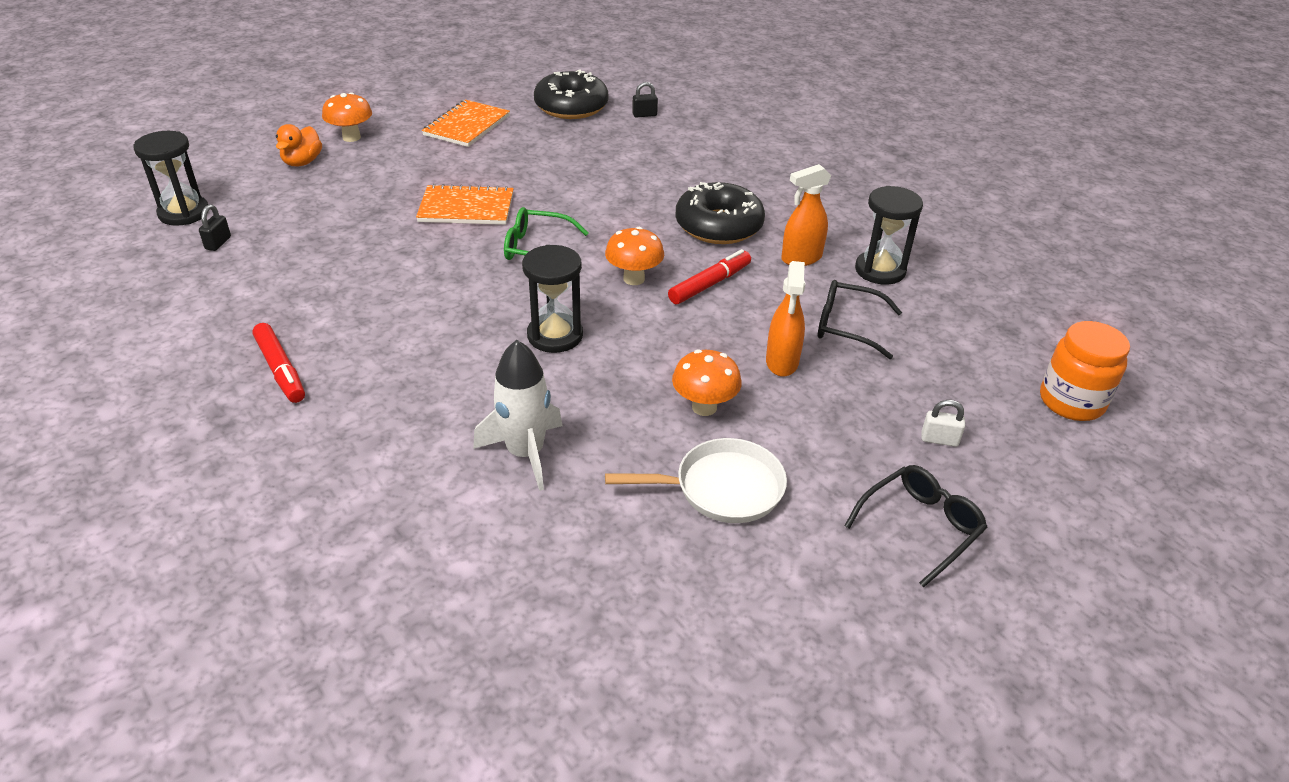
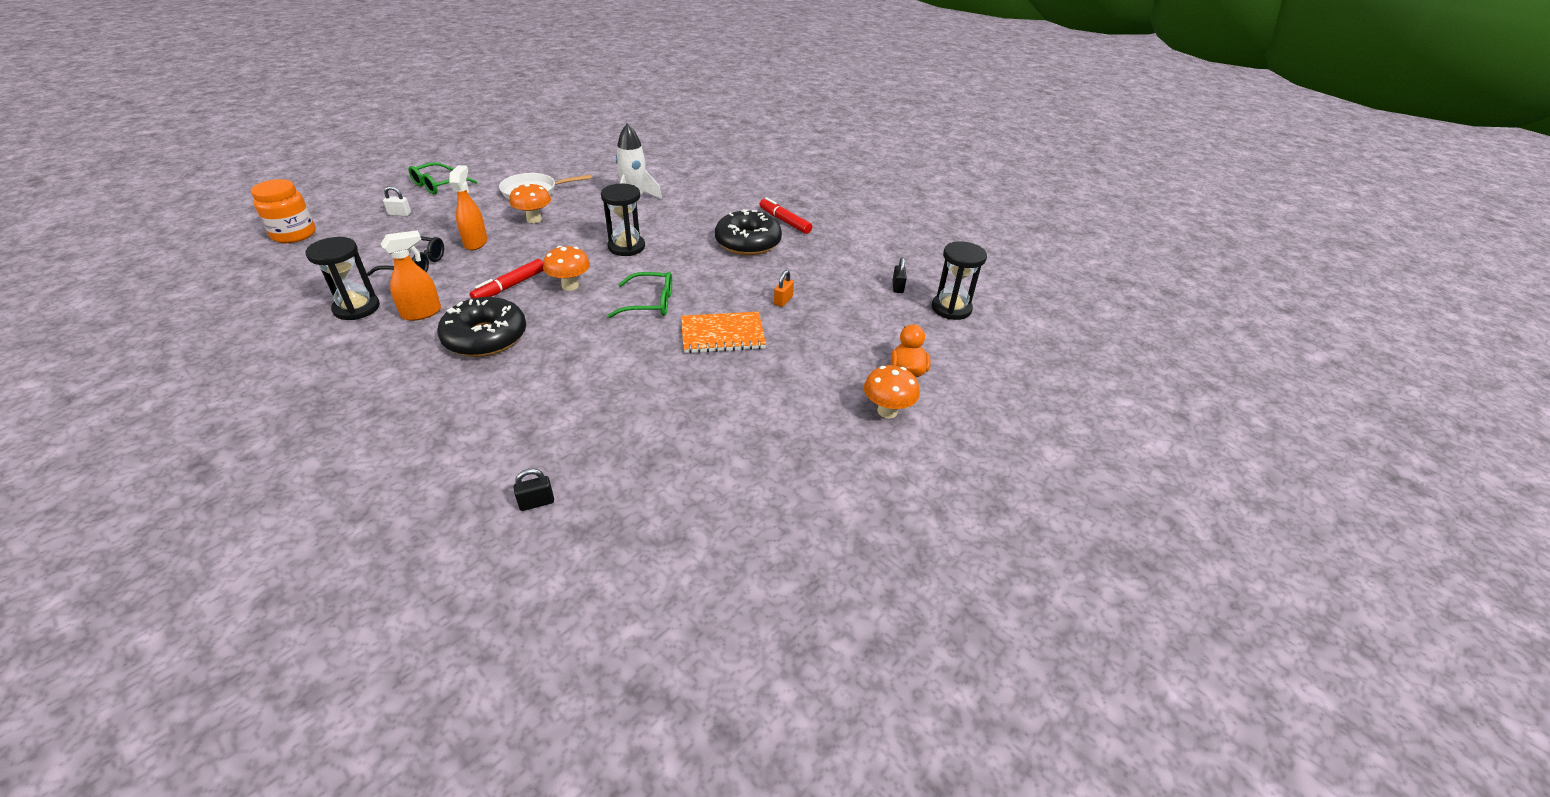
camera: 170 degrees right, 0 degrees up
orange notebook [422,100,510,147] -> none
black donut [534,69,609,119] -> black donut moved to [715,209,782,255]
black glasses [844,465,987,587] -> green glasses [408,162,477,194]
none -> orange padlock [774,270,794,307]

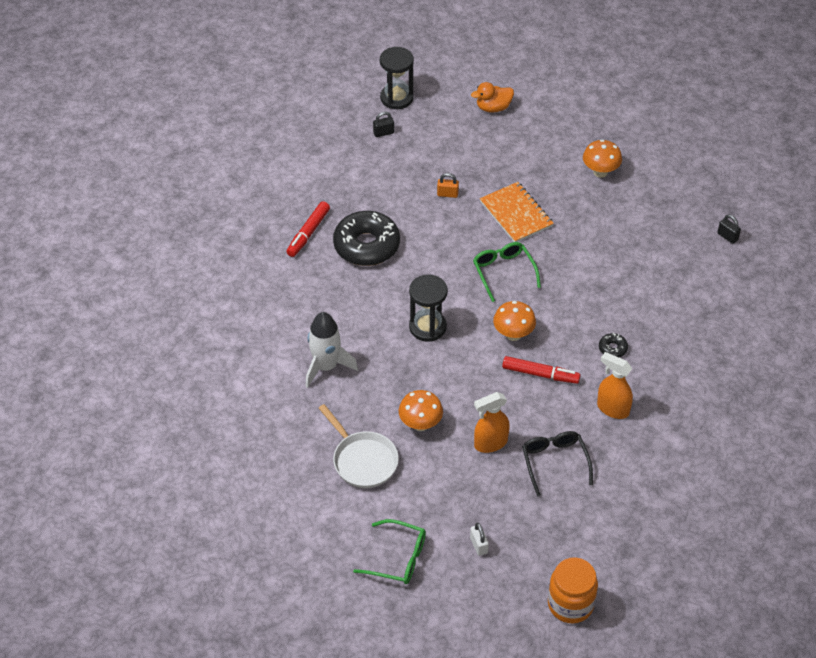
camera: 110 degrees left, 10 degrees up
black hourglass [306,237,380,320] -> none
black donut [438,297,526,357] -> black donut [599,333,628,357], size x0.42
orange mushroom [864,365,920,418] -> orange mushroom moved to [583,139,622,178]

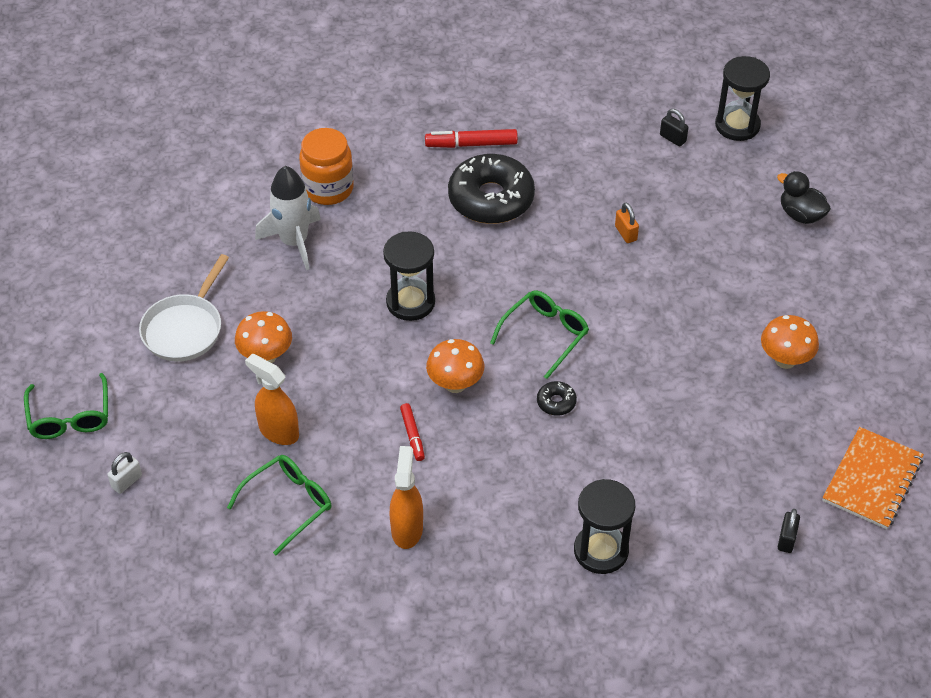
camera: 60 degrees right, 0 degrees up
orange duck [471,82,514,113] -> black duck [777,171,831,224]
orange notebook [480,182,554,242] -> orange notebook moved to [822,427,924,529]
red marker [502,356,580,384] -> red marker [400,403,425,461], size x0.63
black glasses [522,431,593,496] -> green glasses [227,455,331,555]
orange jar [548,557,598,623] -> orange jar moved to [299,128,354,205]
black donut [599,333,628,357] -> black donut moved to [537,381,577,416]
none -> black hourglass [574,479,635,574]

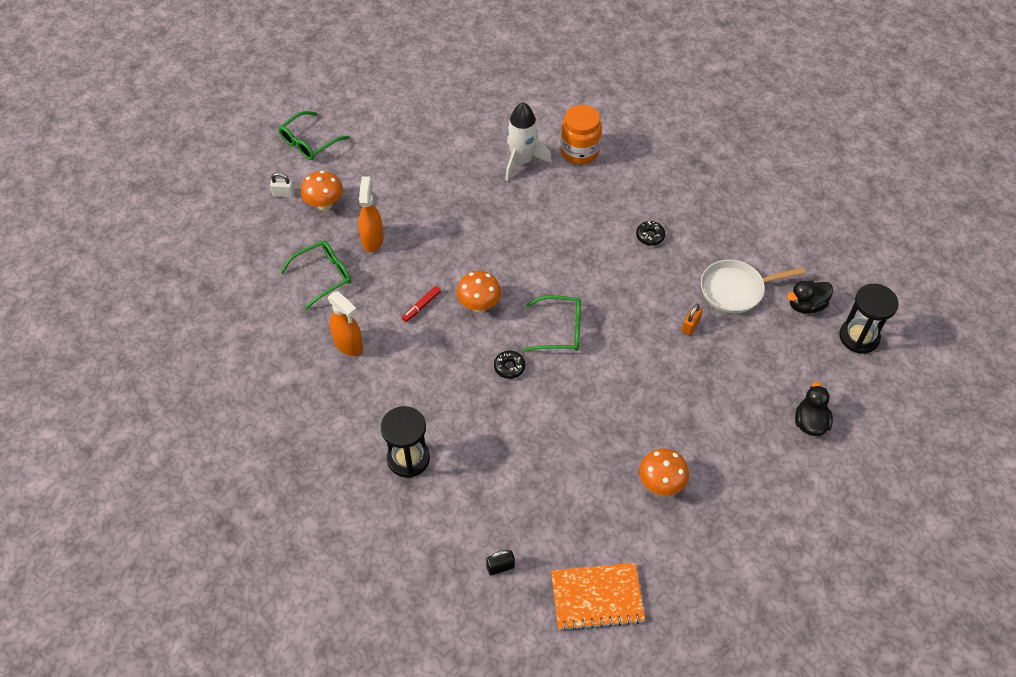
camera: 55 degrees right, 5 degrees up
white pan [139,254,229,362] -> white pan moved to [701,260,806,314]
green glasses [227,455,331,555] -> green glasses turned 45 degrees counterclockwise [280,241,351,309]
orange mushroom [235,311,292,363] -> orange mushroom moved to [301,171,343,211]
black hourglass [383,231,435,321] -> none
orange spray bottle [390,446,423,549] -> orange spray bottle turned 75 degrees clockwise [328,291,363,356]
red marker [425,129,518,148] -> none
black donut [448,154,535,224] -> black donut [636,221,665,246], size x0.42
black padlock [660,109,689,146] -> black duck [787,281,833,313]

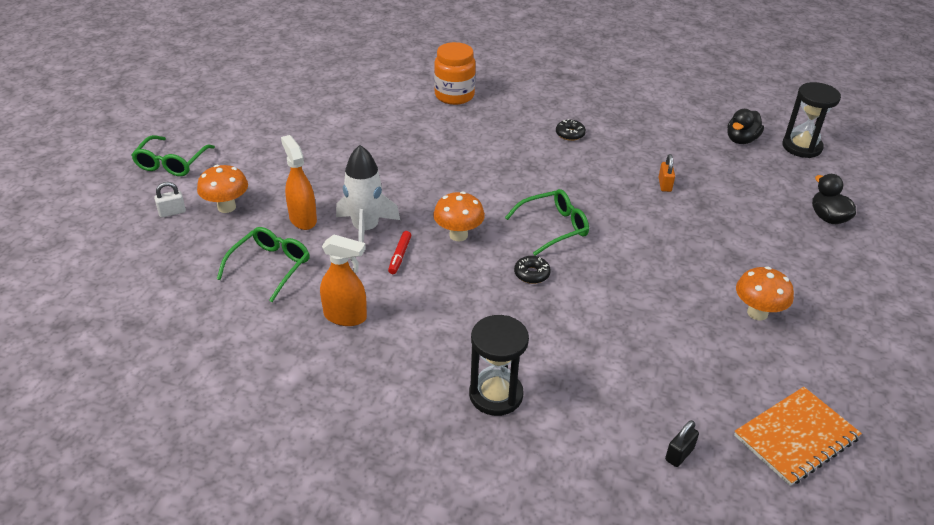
camera: 30 degrees left, 15 degrees down
white rocket [505,102,552,181] -> white rocket moved to [336,145,400,243]
white pan [701,260,806,314] -> none

